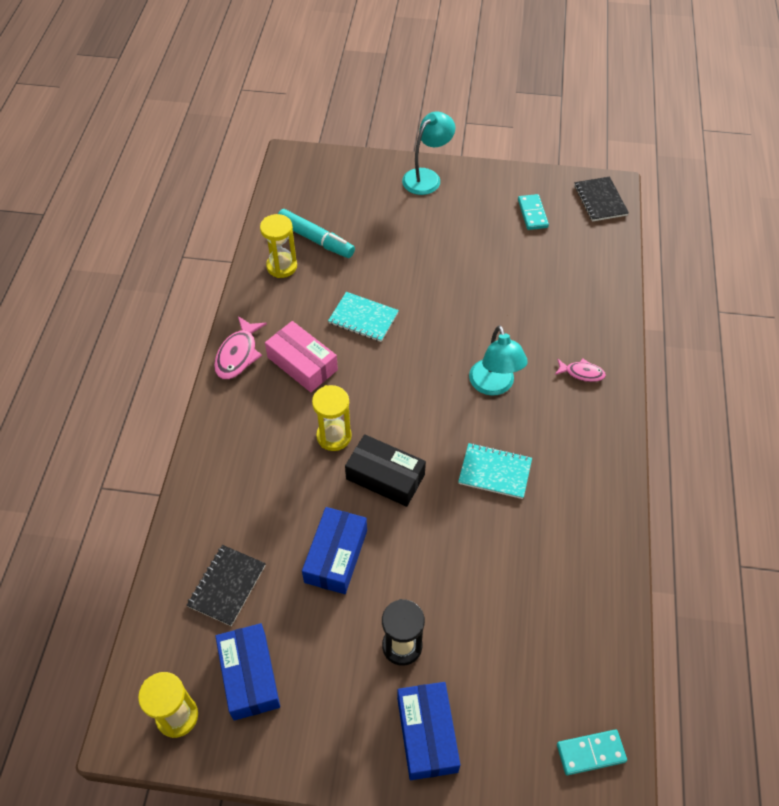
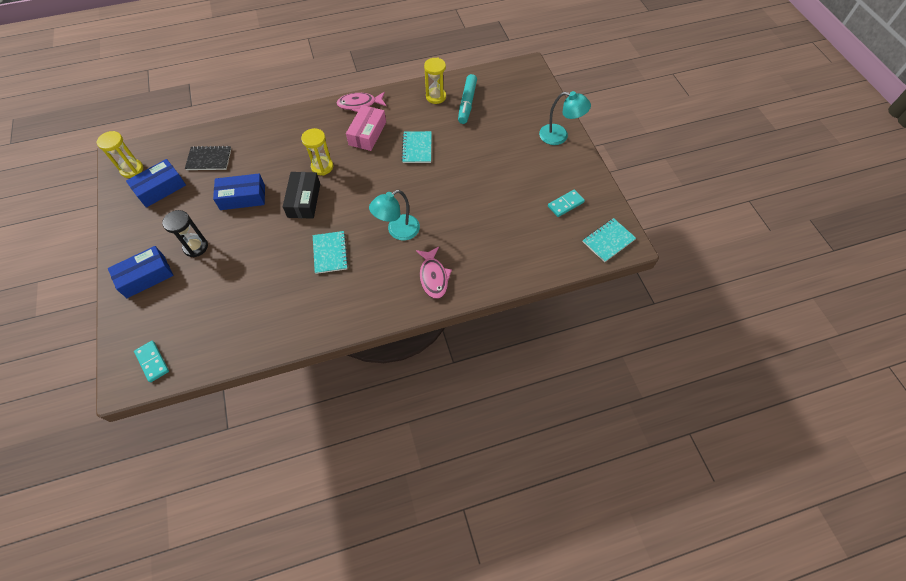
camera: 65 degrees right, 5 degrees up
pink fish [555,359,606,382] -> pink fish [416,247,452,299], size x1.60
black notebook [574,176,629,221] -> turquoise notebook [583,218,636,262]

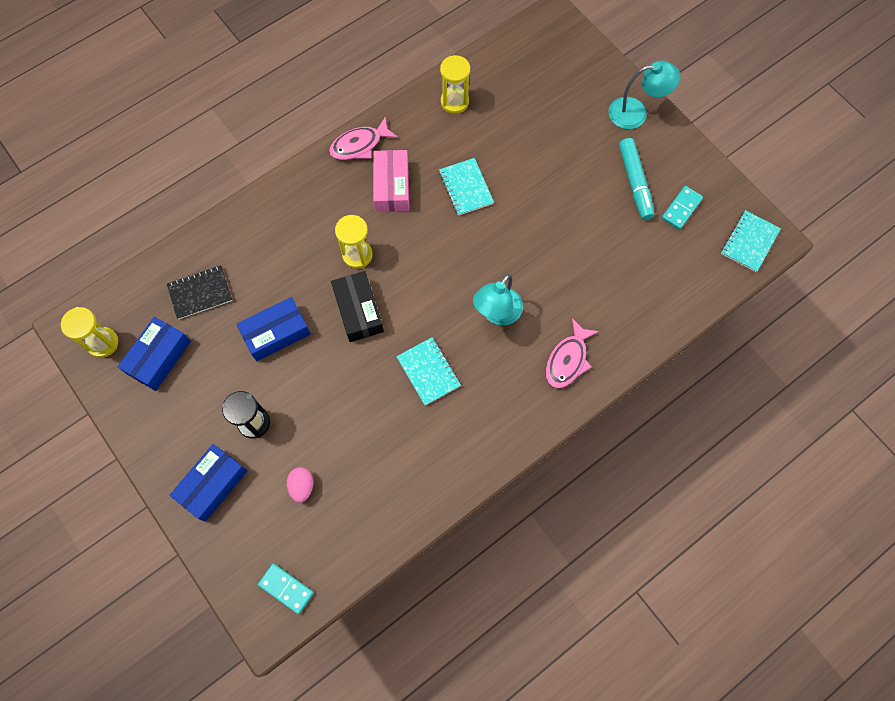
camera: 20 degrees left, 10 degrees up
pink fish [416,247,452,299] -> pink fish turned 60 degrees clockwise [546,318,599,389]
turquoise marker [458,74,477,124] -> turquoise marker moved to [619,138,655,220]
none -> pink egg [287,467,313,503]

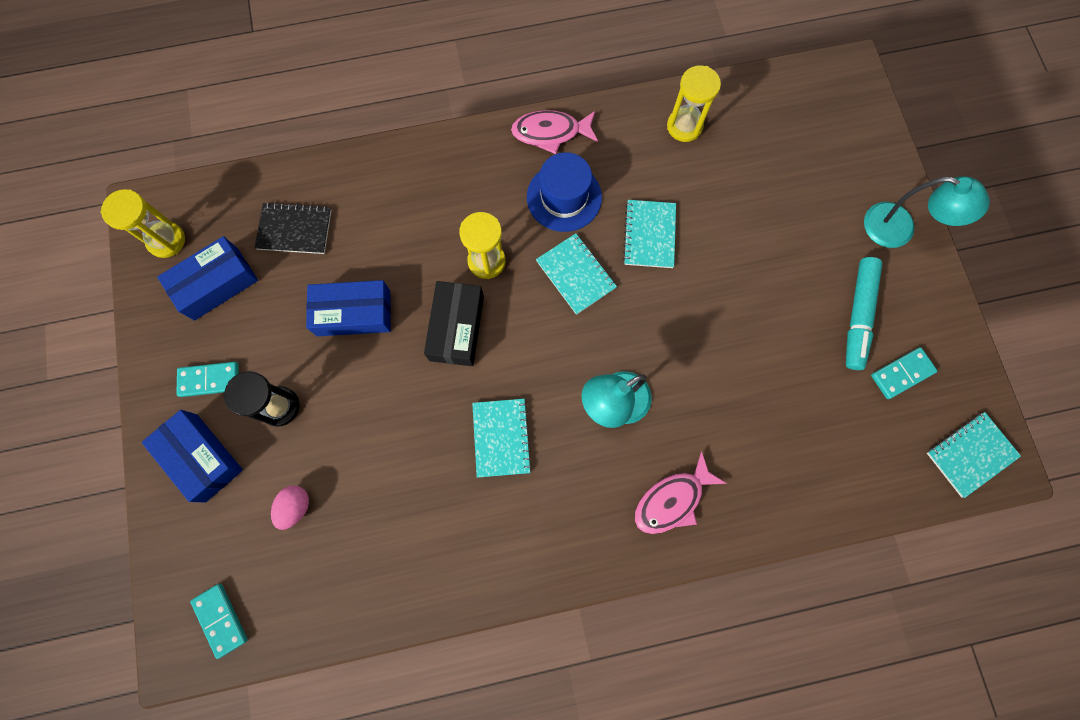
camera: 25 degrees right, 5 degrees up
blue box [169,444,247,522] -> blue box turned 75 degrees clockwise [142,410,243,503]
pink box [373,150,409,212] -> blue hat [527,152,602,232]
none -> turquoise domino [176,362,239,397]
none -> turquoise notebook [536,233,617,315]

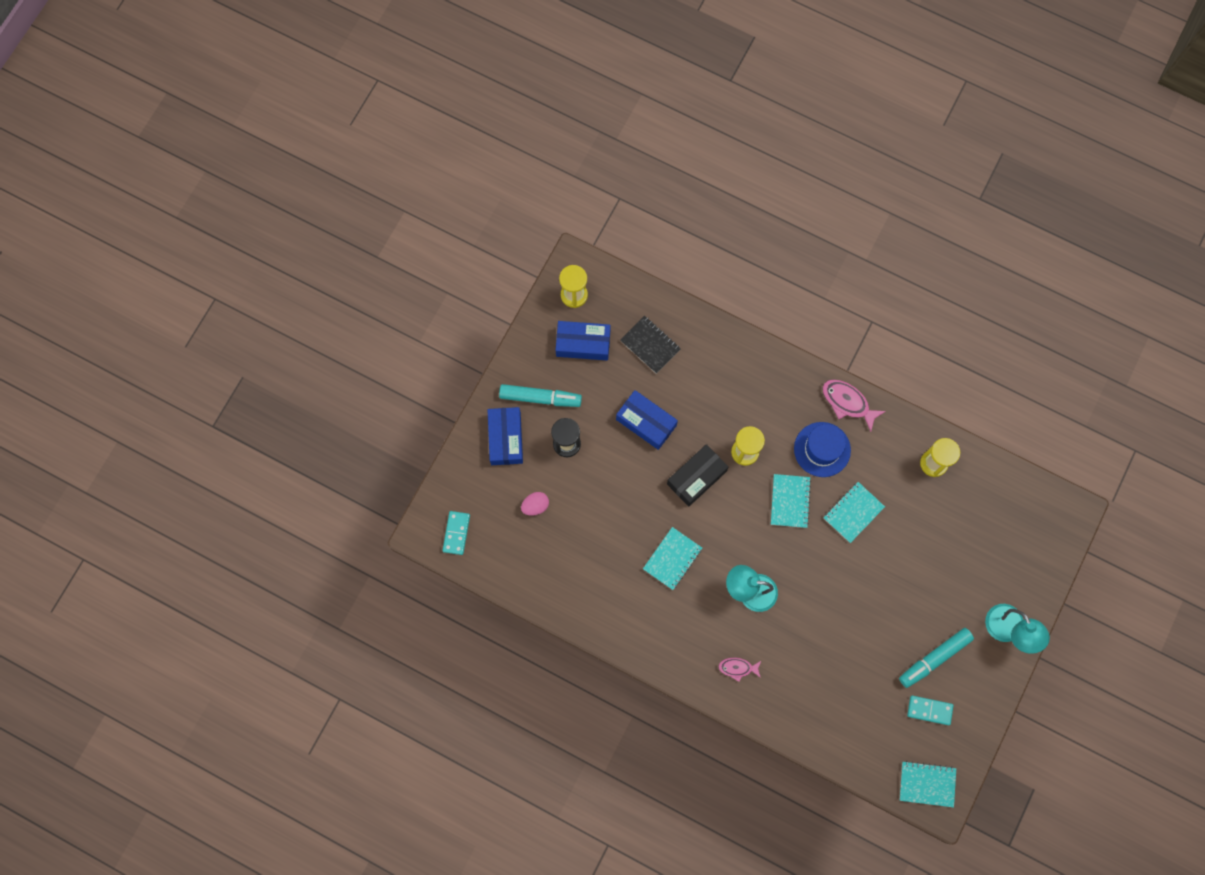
camera: 40 degrees right, 0 degrees up
turquoise domino [176,362,239,397] -> turquoise marker [499,384,582,407]
pink fish [635,451,727,534] -> pink fish [718,658,762,682], size x0.62

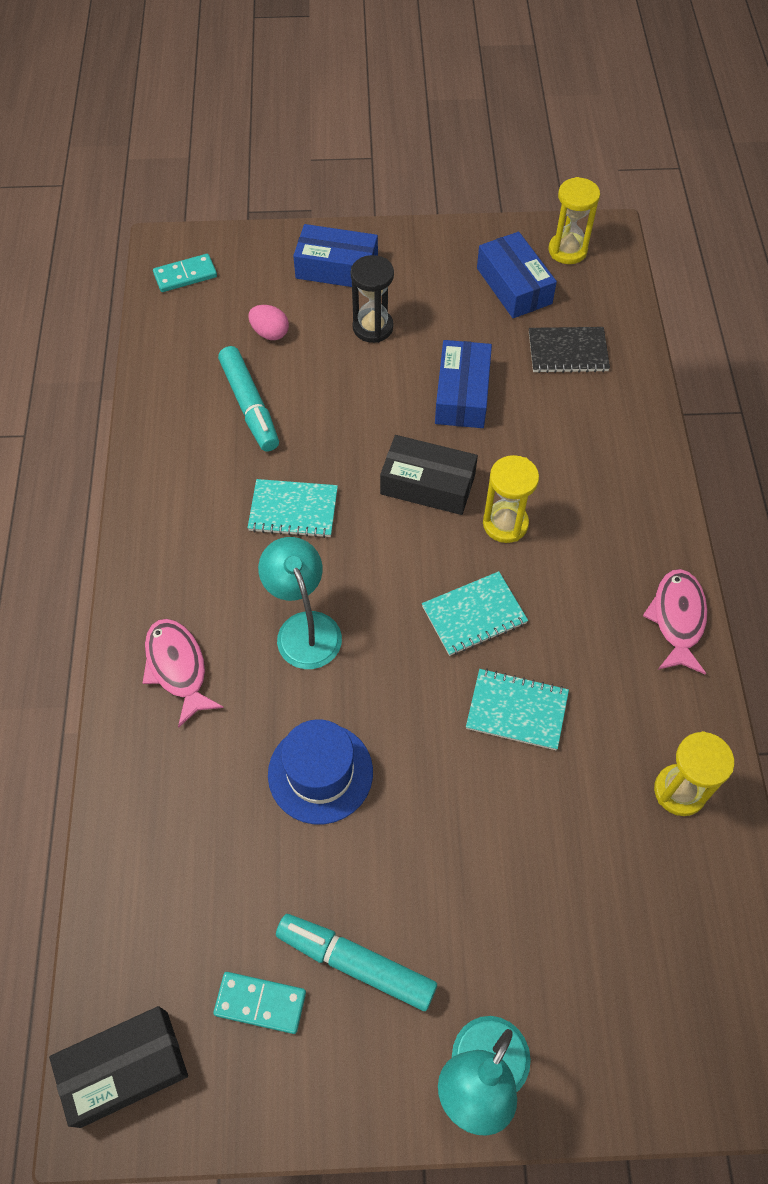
camera: 60 degrees right, 15 degrees down
blue box [487,407,523,465] -> blue box turned 45 degrees clockwise [293,224,378,287]
turquoise marker [499,384,582,407] -> turquoise marker moved to [218,346,279,452]
black notebook [621,316,681,374] -> black notebook turned 75 degrees clockwise [529,327,610,373]
pink fish [718,658,762,682] -> pink fish [143,619,224,728], size x1.60
blue hat [794,422,851,477] -> blue hat moved to [268,719,373,824]
turquoise notebook [900,761,956,807] -> black box [49,1006,188,1128]
turquoise domino [907,695,953,725] -> turquoise domino turned 60 degrees counterclockwise [213,972,306,1034]

